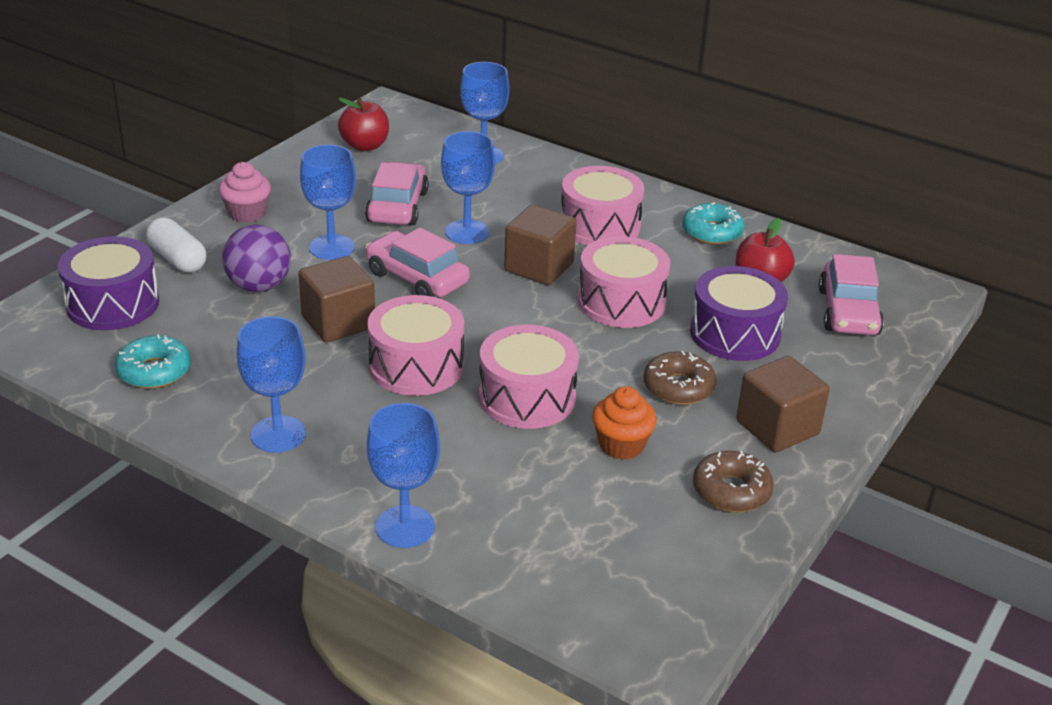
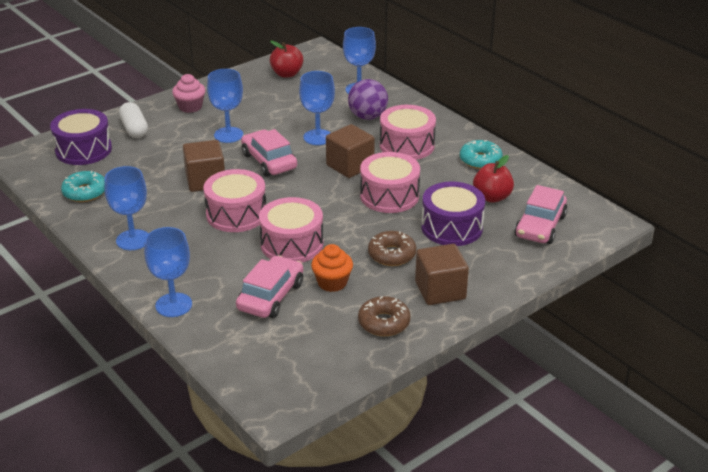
camera: 20 degrees right, 0 degrees up
purple ball [222,225,291,292] -> purple ball moved to [348,79,388,120]
pink car [365,162,429,226] -> pink car moved to [236,255,303,318]

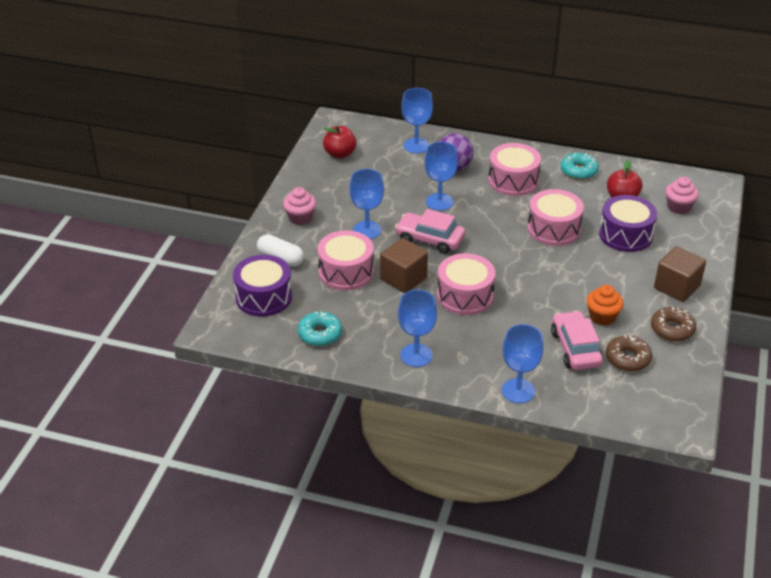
camera: 35 degrees left, 5 degrees up
pink drum [259,197,324,262] -> pink drum moved to [318,230,374,290]
brown cube [326,124,375,178] -> none
brown donut [368,231,416,266] -> brown donut moved to [606,335,652,371]
pink car [514,185,568,244] -> pink cupcake [665,177,699,214]

